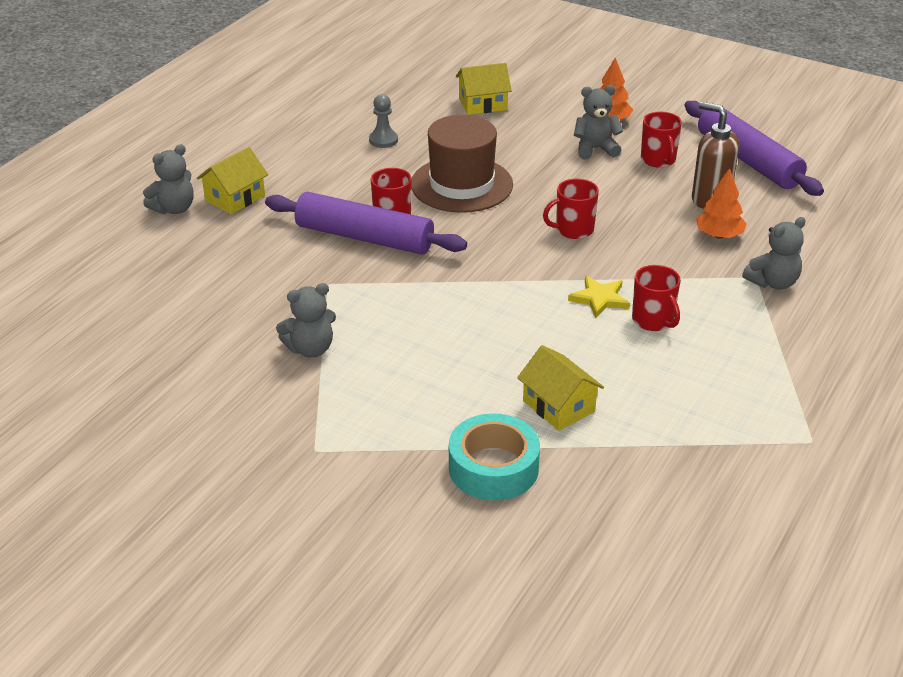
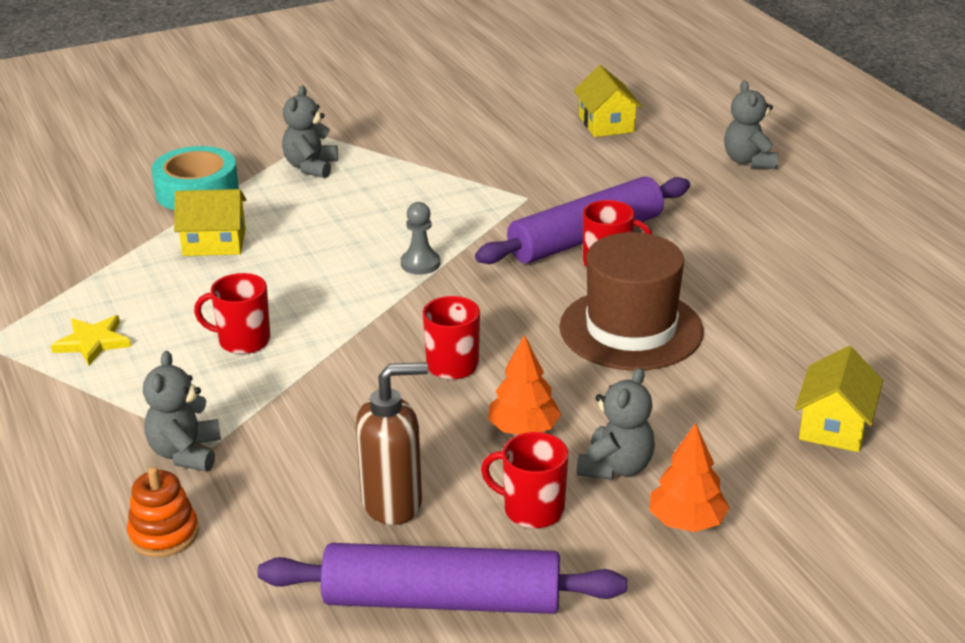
camera: 125 degrees right, 5 degrees down
yellow house [197,147,268,214] -> yellow house moved to [574,65,642,137]
grey teddy bear [276,283,336,358] -> grey teddy bear moved to [282,85,338,178]
grey pawn [369,94,398,148] -> grey pawn moved to [401,202,440,275]
yellow star [568,276,630,318] -> yellow star moved to [51,315,131,365]
orange tree [696,168,747,239] -> orange tree moved to [488,335,561,435]
none -> orange stacking toy [127,467,199,557]

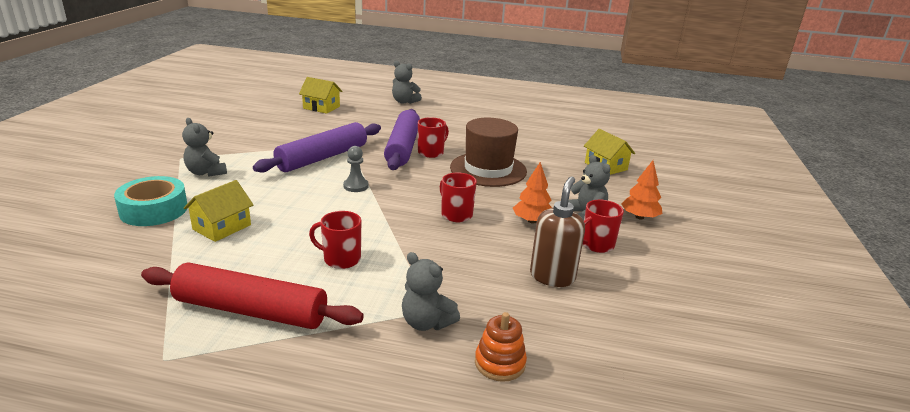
camera: 55 degrees left, 5 degrees down
yellow star [51,315,131,365] -> red rolling pin [141,262,364,329]
red mug [194,273,271,354] -> red mug turned 60 degrees clockwise [309,211,361,269]
purple rolling pin [258,543,627,614] -> purple rolling pin moved to [253,122,381,173]

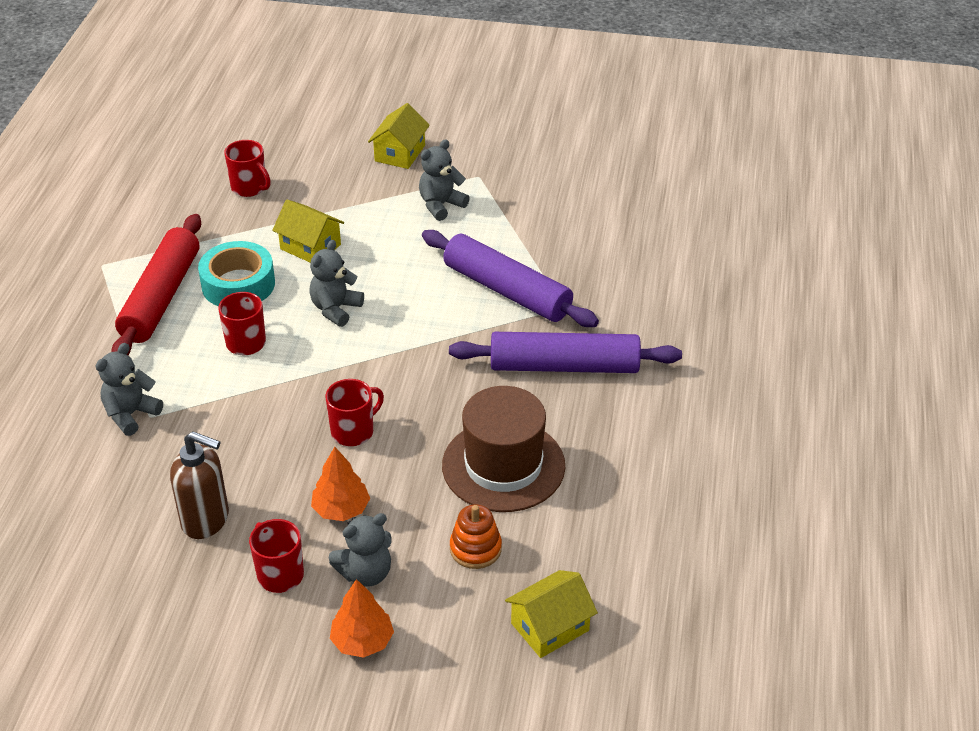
camera: 90 degrees right, 15 degrees up
turquoise tape [114,176,187,226] -> turquoise tape moved to [198,241,275,306]
yellow house [299,77,342,114] -> yellow house moved to [368,103,430,169]
grey pawn [343,146,369,192] -> none
grey teddy bear [392,61,422,104] -> grey teddy bear moved to [309,240,364,327]
red mug [418,117,449,158] -> red mug moved to [224,140,271,197]
orange stacking toy [475,312,527,382] -> orange stacking toy moved to [450,504,502,569]

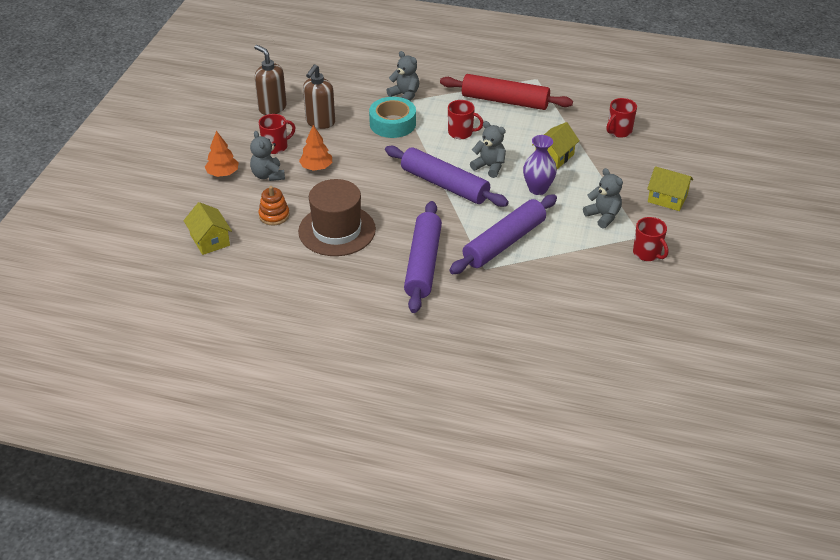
camera: 95 degrees right, 0 degrees up
turquoise tape [198,241,275,306] -> turquoise tape moved to [369,97,416,138]
red mug [325,379,384,446] -> red mug moved to [633,217,668,261]
none -> brown soap dispenser [254,45,287,115]
none -> purple rolling pin [385,146,509,207]
none -> purple vase [523,135,557,195]

